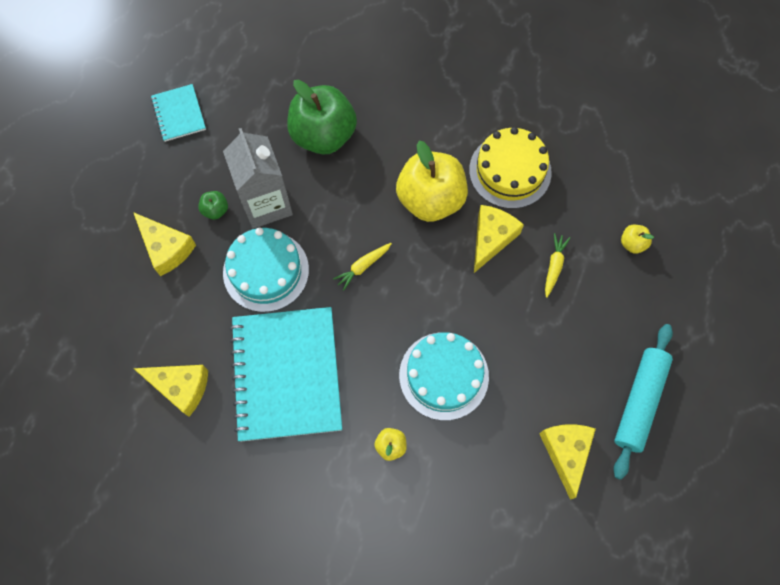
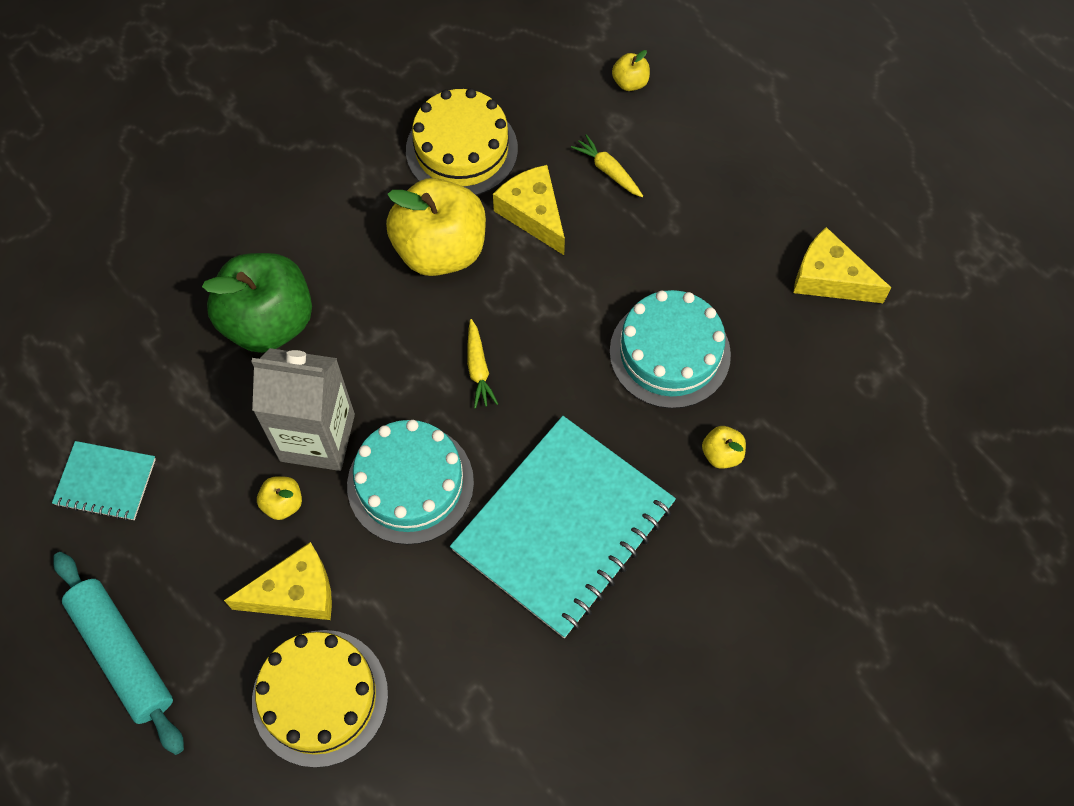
camera: 60 degrees left, 5 degrees down
yellow cheese [133,365,208,417] -> none
green apple [198,191,228,220] -> yellow apple [257,476,302,520]
turquoise notebook [230,307,342,442] -> turquoise notebook turned 75 degrees counterclockwise [450,416,676,638]
turquoise rolling pin [614,324,673,480] -> turquoise rolling pin moved to [53,552,184,755]
none -> yellow cake [252,630,388,768]

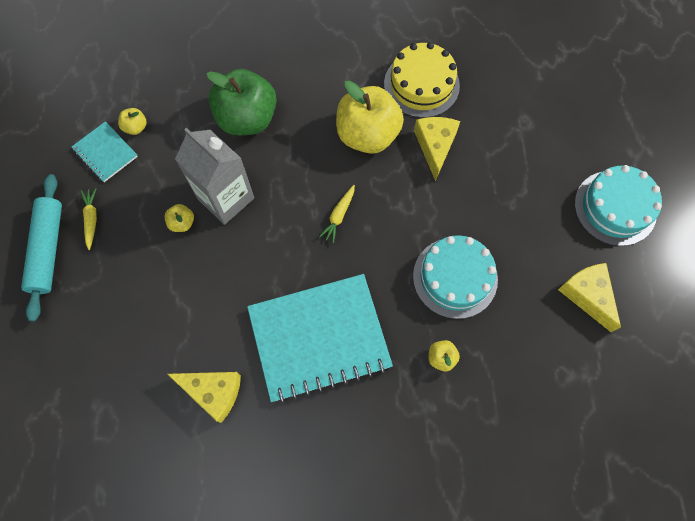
camera: 35 degrees right, 5 degrees up
yellow cheese [224,542,332,620] -> yellow cheese moved to [168,372,241,423]
yellow cake [252,630,388,768] -> none
turquoise cake [347,420,474,545] -> turquoise cake moved to [575,165,662,246]
yellow carrot [571,134,643,197] -> yellow carrot moved to [80,188,97,250]
yellow apple [612,50,650,91] -> yellow apple moved to [118,108,147,135]

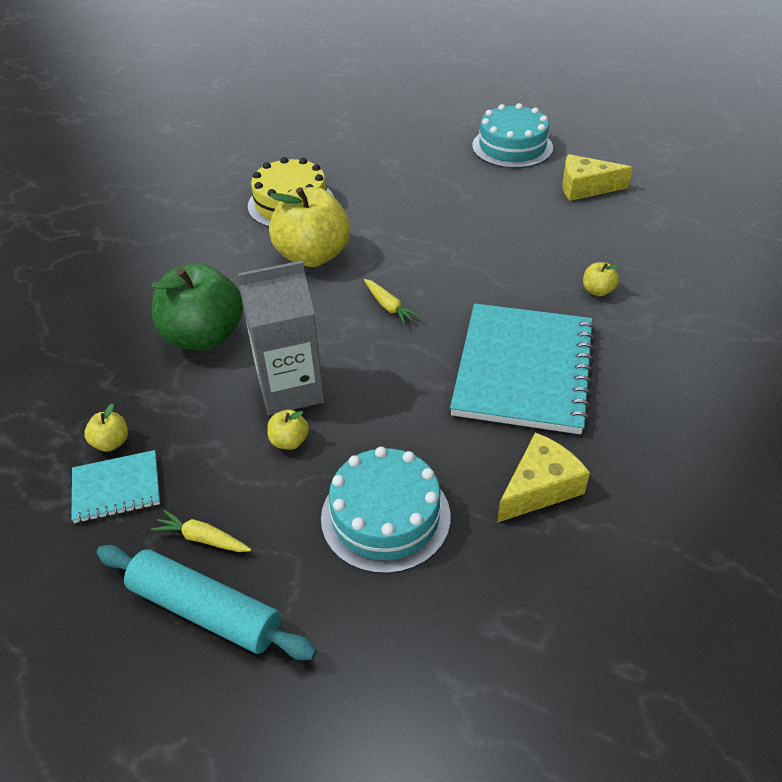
camera: 60 degrees left, 25 degrees down
turquoise cake [413,235,498,319] -> turquoise cake moved to [321,447,450,574]
yellow cheese [414,117,460,181] -> none

